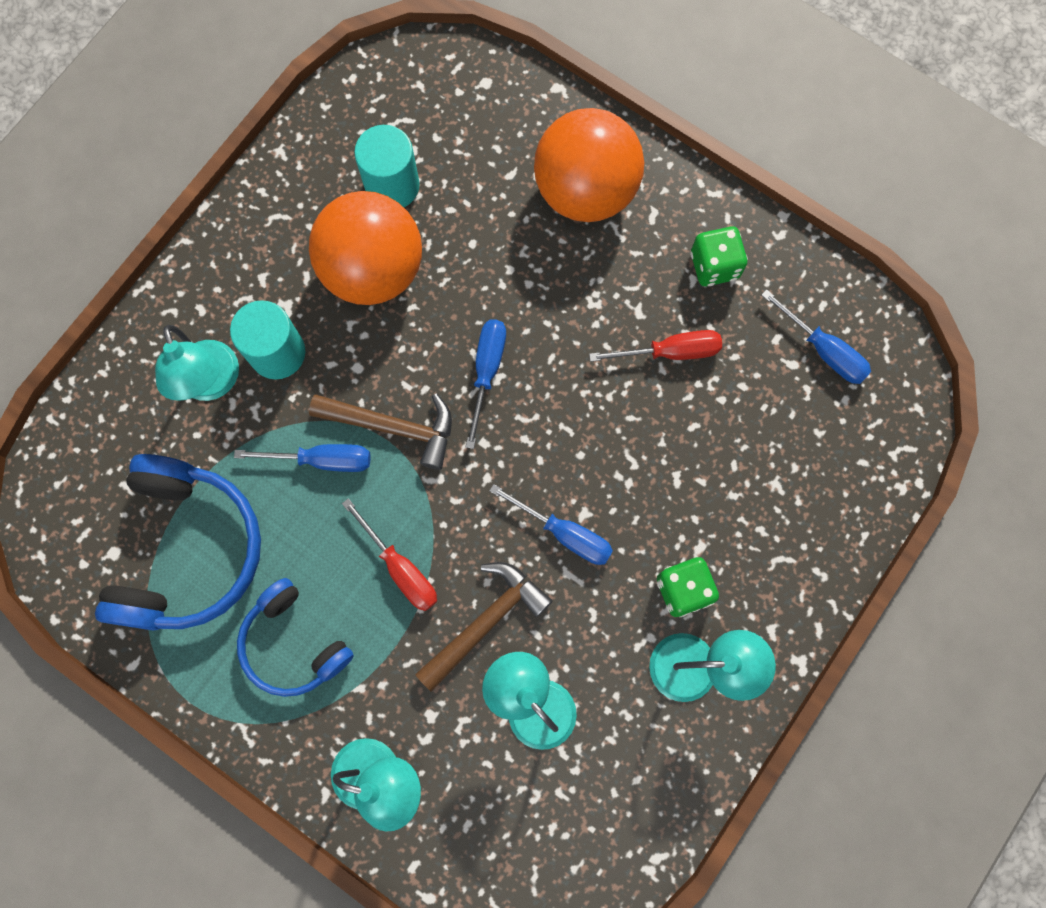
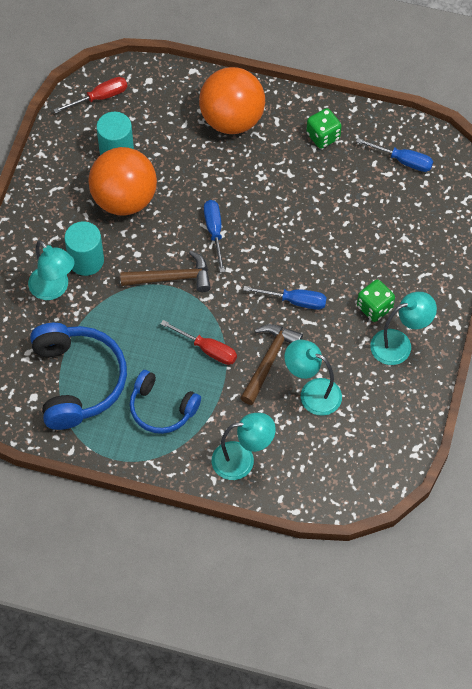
camera: 20 degrees left, 15 degrees down
blue screwdriver [234,444,370,472] -> none
red screwdriver [589,330,722,362] -> red screwdriver moved to [53,77,127,113]

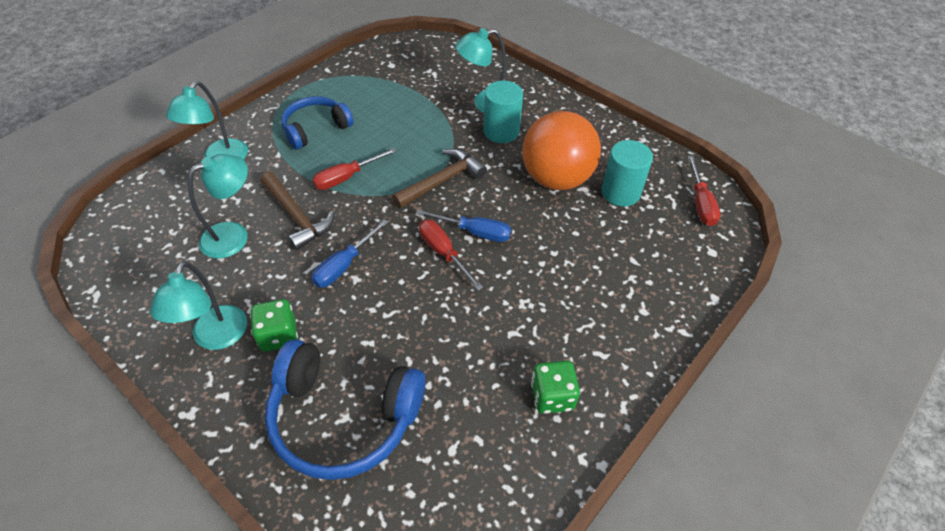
camera: 115 degrees right, 10 degrees down
blue headphones [30,323,127,430] -> blue headphones moved to [265,339,425,480]
brown hammer [120,250,211,292] -> brown hammer turned 150 degrees counterclockwise [392,149,487,209]
orange ball [199,67,265,134] -> none
blue screwdriver [356,138,433,172] -> none
none -> red screwdriver [419,220,483,291]

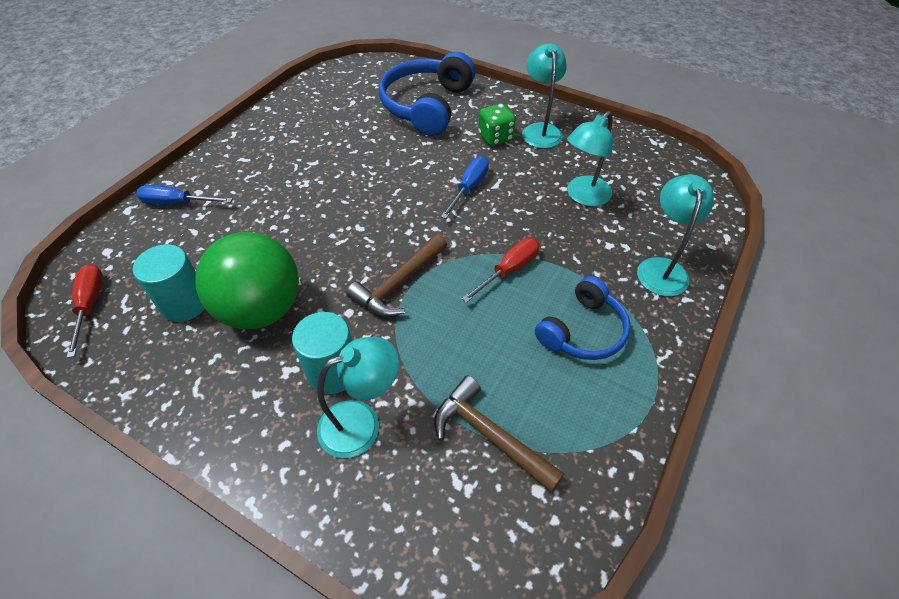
camera: 170 degrees right, 0 degrees up
brown hammer [260,172,335,250] -> brown hammer moved to [434,376,565,492]
blue headphones [265,339,425,480] -> blue headphones turned 75 degrees counterclockwise [379,52,475,136]
blue screwdriver [416,209,511,242] -> blue screwdriver moved to [136,185,233,205]
red screwdriver [419,220,483,291] -> none
orange ball [522,111,601,190] -> green ball [195,232,299,330]
green dice [531,360,580,414] -> none

